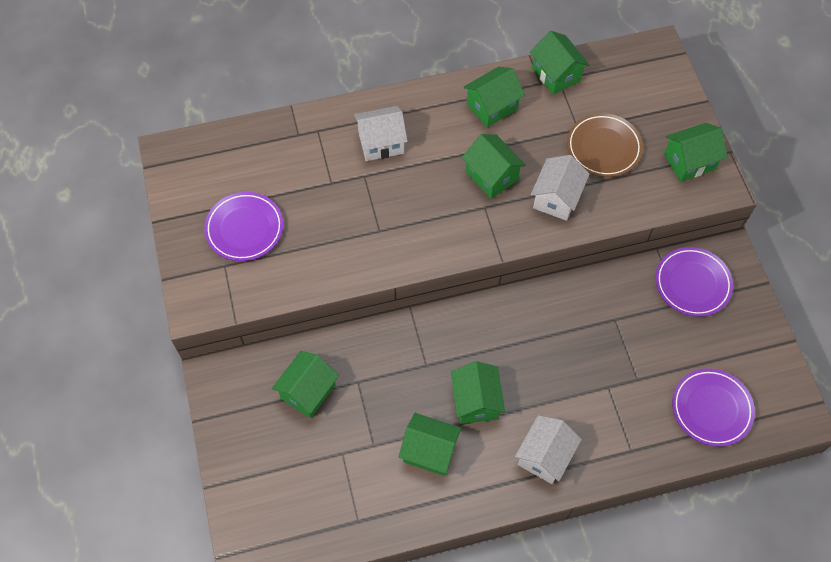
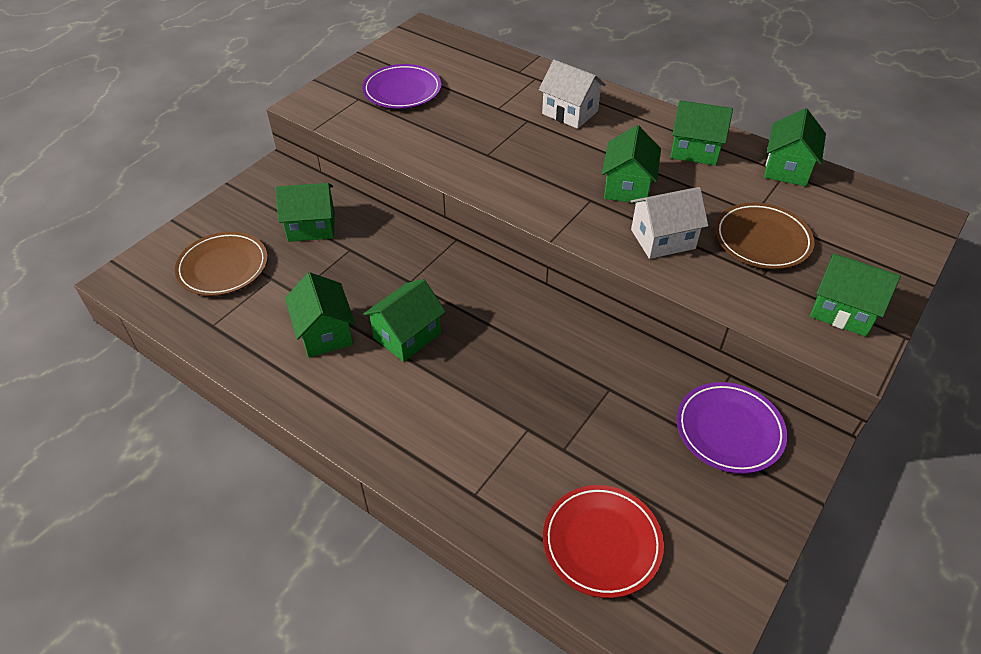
camera: 50 degrees right, 15 degrees down
white house [515,415,582,484] -> none
purple plate [672,368,755,447] -> red plate [543,485,664,598]
none -> brown plate [175,232,268,296]

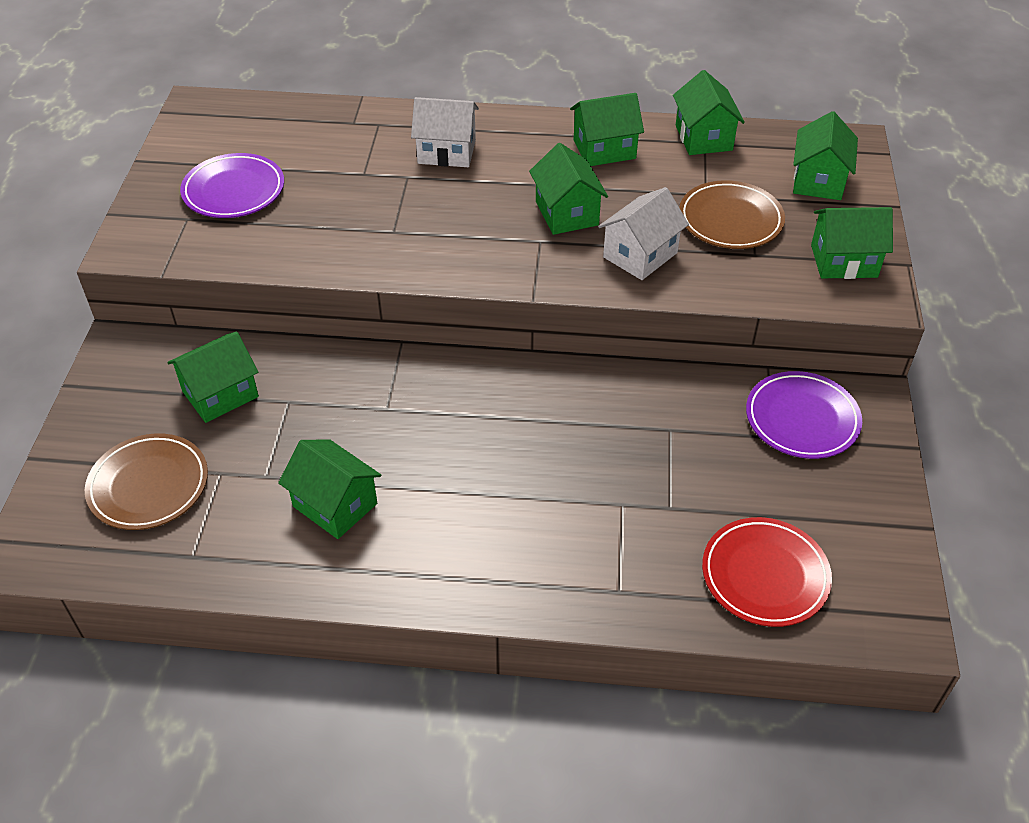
camera: 30 degrees left, 0 degrees up
green house [363,279,446,362] -> green house moved to [793,111,858,200]

